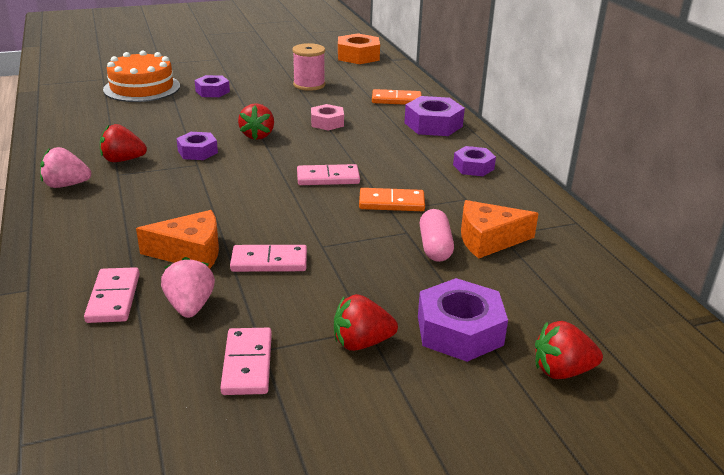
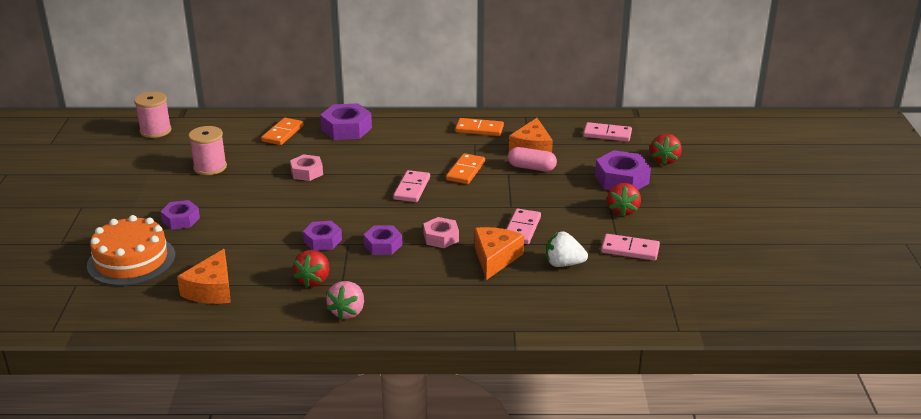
camera: 70 degrees left, 0 degrees up
pink domino [84,267,140,323] -> pink domino moved to [583,122,632,142]
pink strawberry [161,257,215,318] -> white strawberry [546,231,588,267]
red strawberry [238,103,274,140] -> none
orange nut [338,33,380,64] -> pink spool [134,92,172,138]
purple nut [453,146,496,176] -> purple nut moved to [363,225,402,255]
none -> orange cheese [177,249,231,304]
none -> pink nut [423,217,459,248]
none -> orange domino [455,118,504,136]

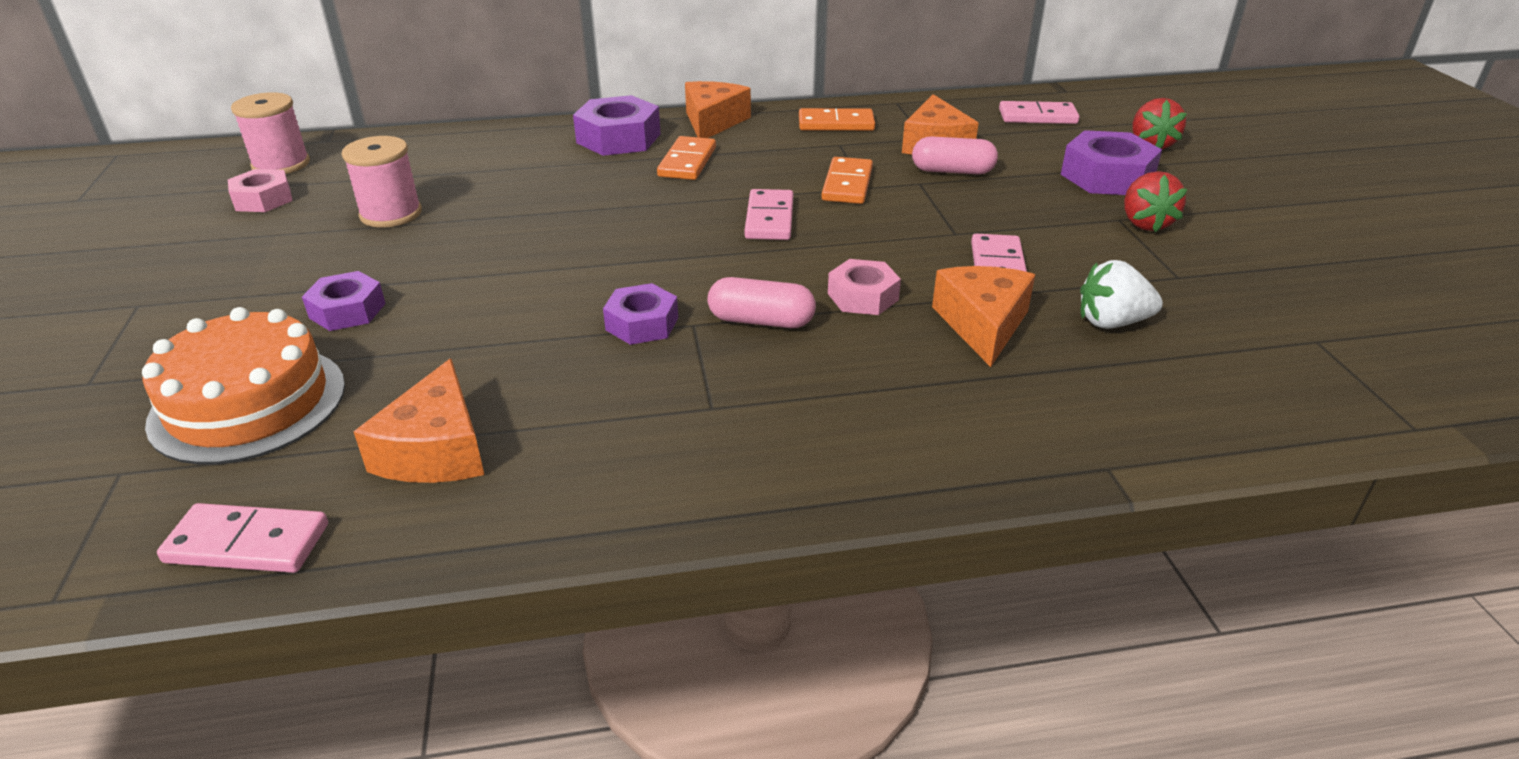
camera: 10 degrees left, 5 degrees up
orange domino [261,118,304,145] -> orange domino moved to [657,136,716,180]
pink nut [290,154,323,181] -> pink nut moved to [228,169,293,212]
red strawberry [293,250,329,288] -> none
pink strawberry [326,281,364,320] -> none
purple nut [363,225,402,255] -> pink capsule [708,277,816,328]
pink domino [601,234,660,261] -> pink domino moved to [157,503,328,573]
none -> orange cheese [685,81,751,138]

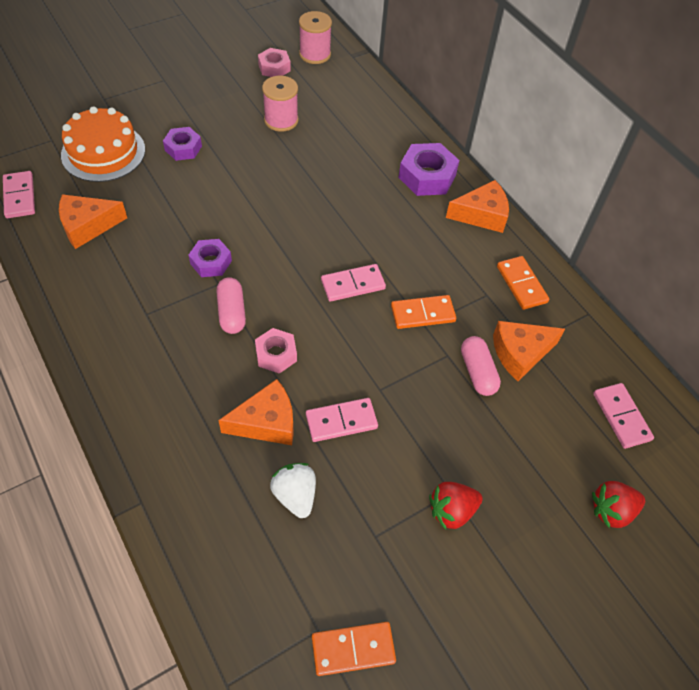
camera: 65 degrees right, 20 degrees up
orange domino [657,136,716,180] -> orange domino moved to [312,622,396,676]
purple nut [1061,130,1162,195] -> none

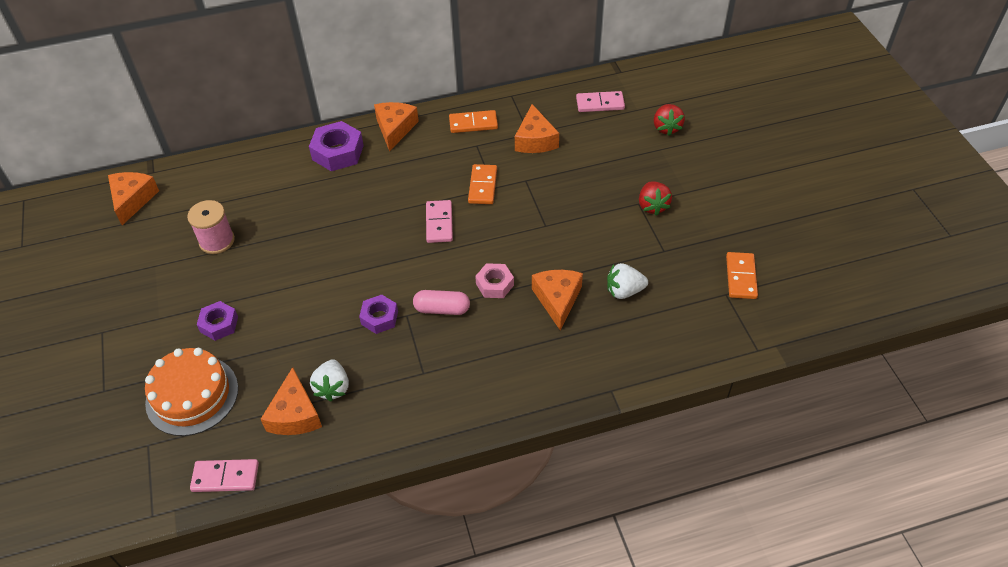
camera: 70 degrees left, 5 degrees down
pink nut [258,48,291,77] -> none
pink spool [299,11,332,64] -> orange cheese [108,172,159,225]
pink domino [306,398,378,442] -> none
pink capsule [461,336,501,396] -> none
none -> white strawberry [310,359,349,402]

